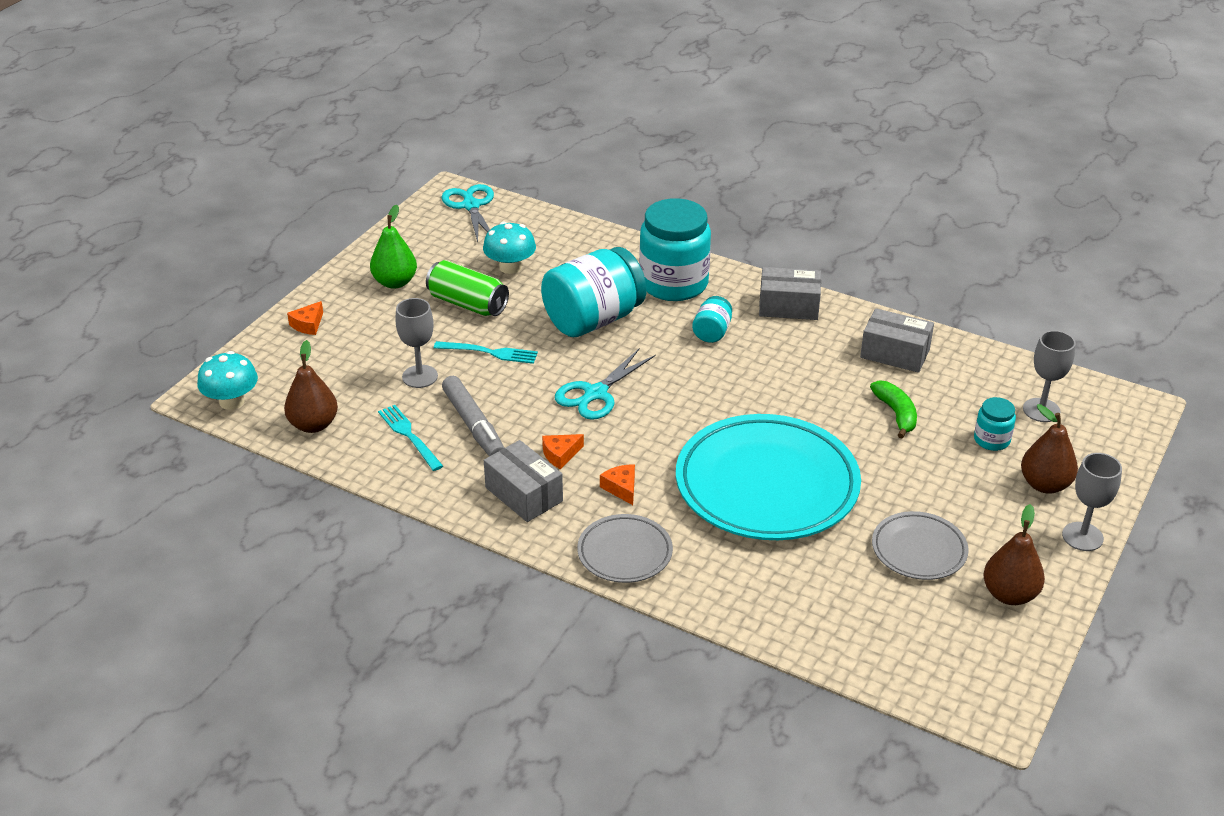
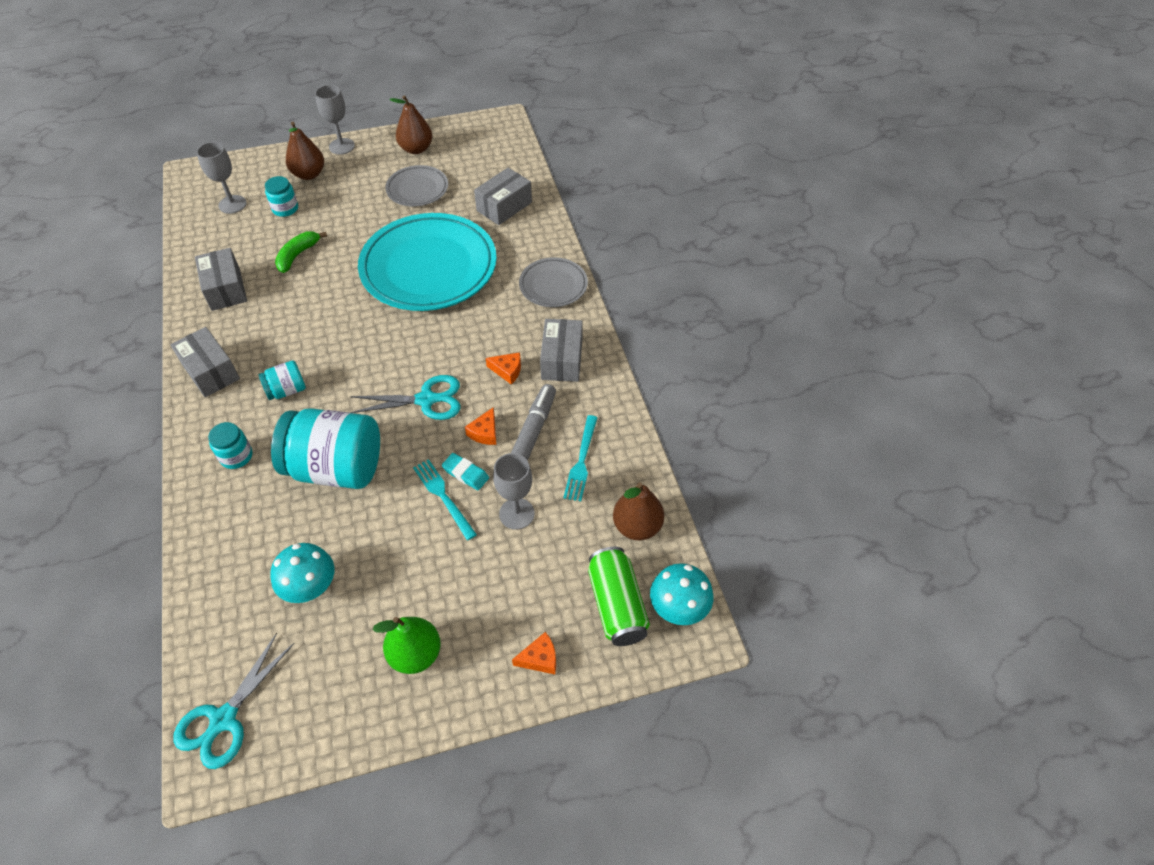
camera: 135 degrees left, 15 degrees up
green can [426,260,509,316] -> green can moved to [588,547,650,646]
orange cheese [600,464,635,505] -> orange cheese moved to [465,407,496,445]
turquoise jar [639,198,711,301] -> turquoise jar [208,422,252,469], size x0.46
none -> turquoise eraser [442,453,489,490]
none -> grey box [474,168,532,225]

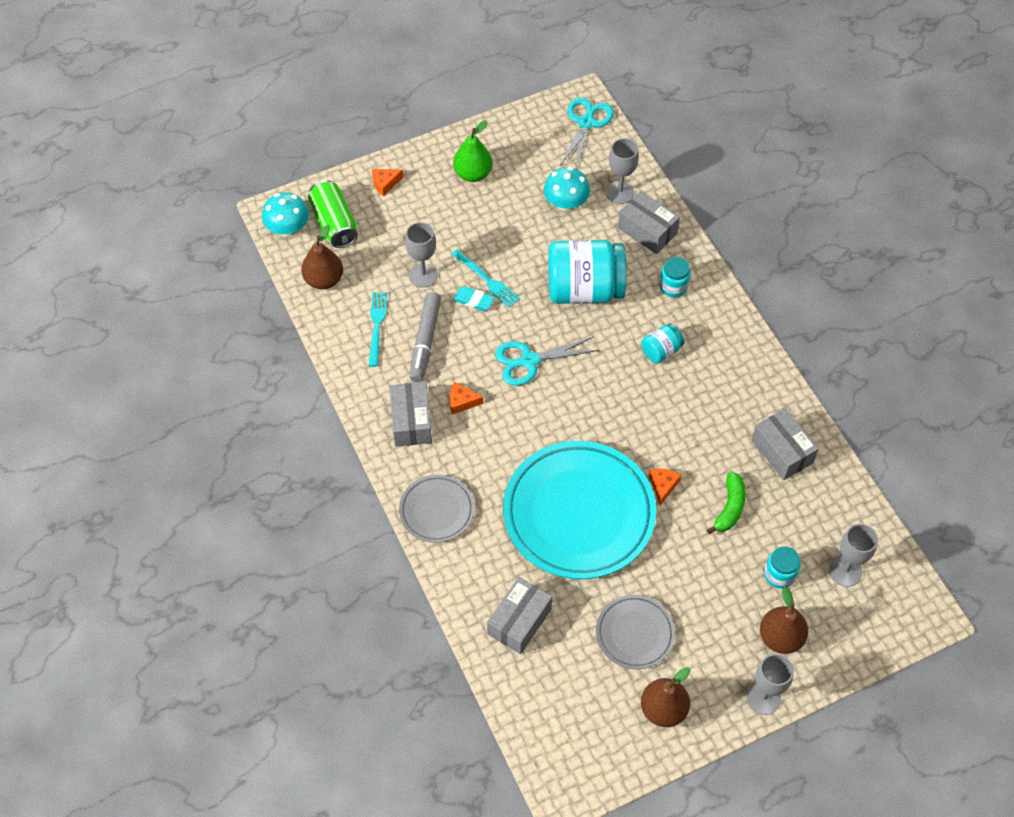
camera: 170 degrees right, 5 degrees up
grey box [170,327,240,397] -> grey box moved to [618,191,680,254]
orange cheese [465,407,496,445] -> orange cheese moved to [649,469,681,505]
none -> grey goblet [606,138,639,204]

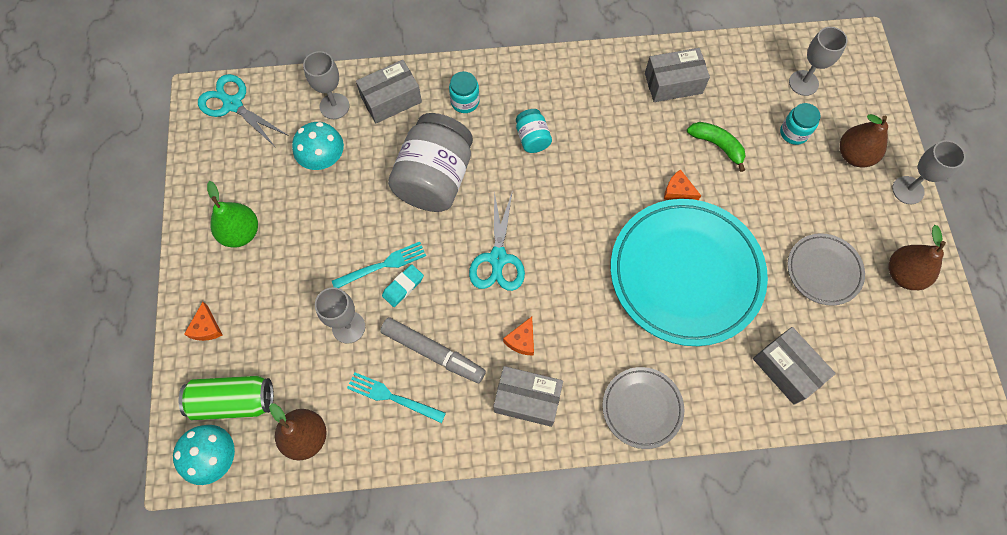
camera: 70 degrees left, 10 degrees up
turquoise jar [548,240,626,304] -> grey jar [388,113,473,212]

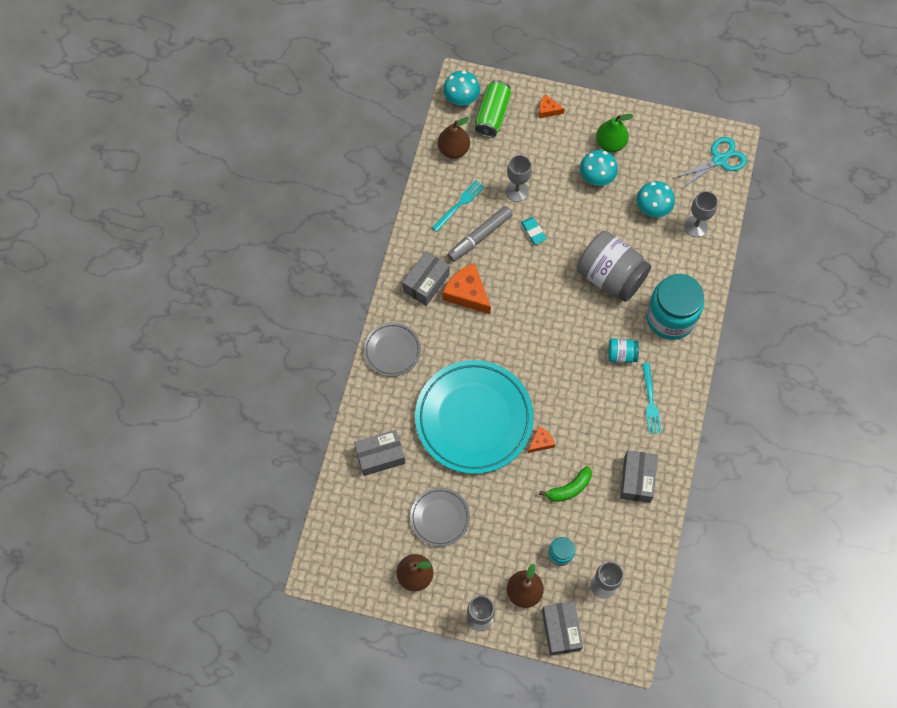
camera: 110 degrees right, 0 degrees up
turquoise fork [332,242,426,288] -> turquoise fork moved to [642,363,662,434]
grey box [356,60,422,123] -> grey box moved to [542,601,583,656]
turquoise jar [449,71,479,113] -> turquoise jar [646,274,704,340], size x2.15
turquoise scissors [469,191,525,291] -> none
orange cheese [503,317,534,356] -> orange cheese [442,263,491,314], size x1.90
none -> turquoise mushroom [580,150,618,186]

